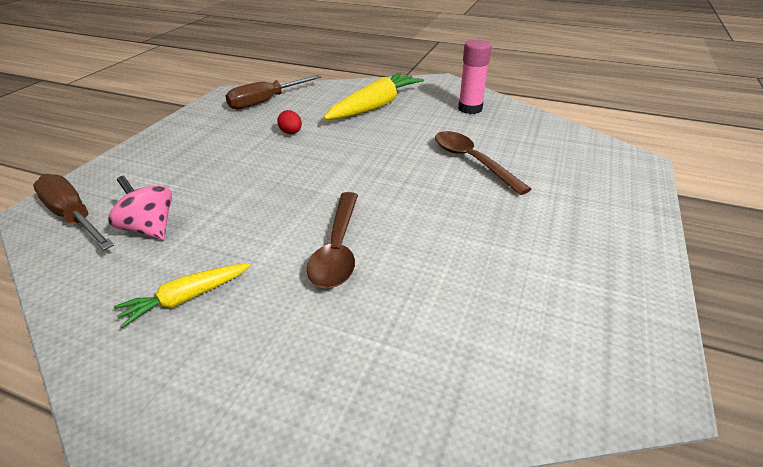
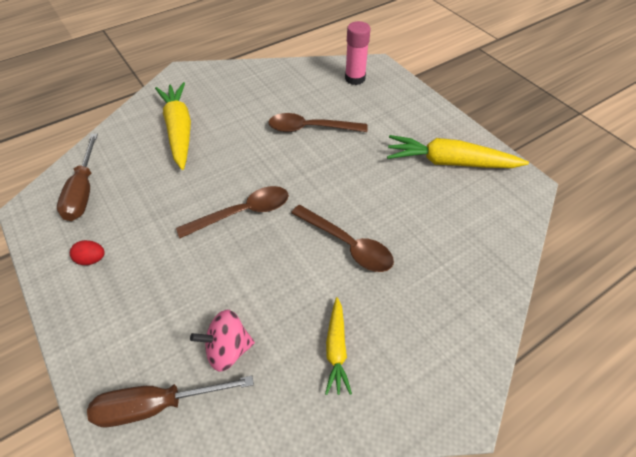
camera: 55 degrees left, 15 degrees up
red egg [277,110,302,134] -> red egg moved to [70,240,105,265]
pink glue stick [458,40,492,114] -> pink glue stick moved to [345,21,371,85]
none -> brown spoon [176,186,289,238]
none -> yellow carrot [387,135,529,168]

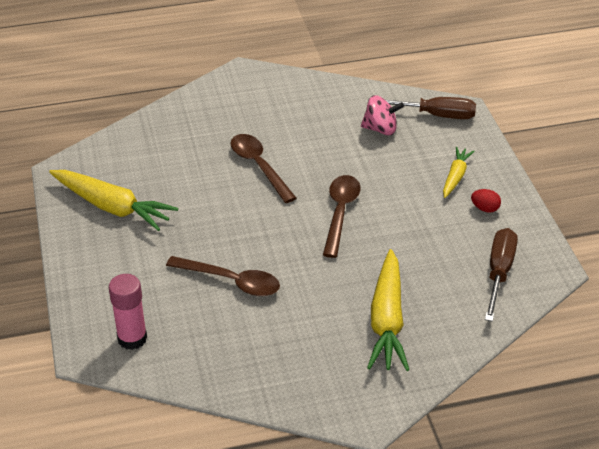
camera: 160 degrees left, 10 degrees down
brown spoon [176,186,289,238] -> brown spoon turned 105 degrees clockwise [323,175,361,258]
yellow carrot [325,297,352,395] -> yellow carrot moved to [443,147,475,198]

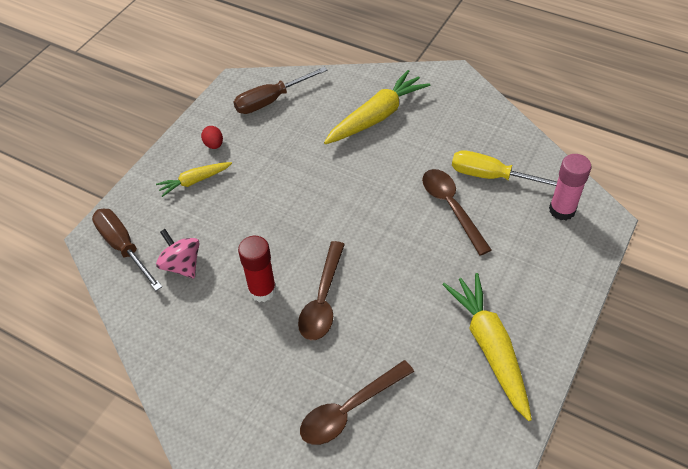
camera: 135 degrees left, 10 degrees up
brown spoon [323,175,361,258] -> brown spoon moved to [300,360,414,445]
none -> red glue stick [238,236,276,302]
none -> yellow screwdriver [452,150,557,186]

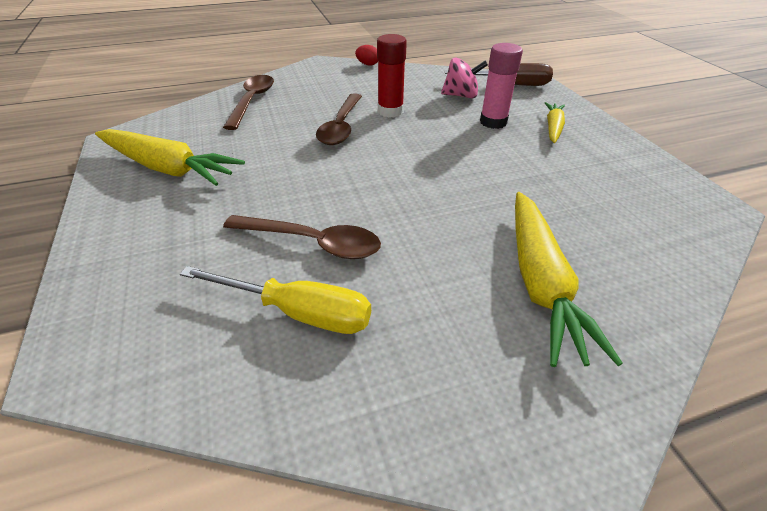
camera: 130 degrees right, 10 degrees down
red egg [201,126,223,149] -> red egg moved to [355,45,378,66]
brown screwdriver [234,67,327,114] -> none
brown spoon [298,241,345,340] -> brown spoon turned 135 degrees counterclockwise [316,93,362,145]
yellow screwdriver [452,150,557,186] -> yellow screwdriver turned 45 degrees clockwise [180,266,371,334]
pink glue stick [549,154,592,220] -> pink glue stick moved to [480,43,523,129]

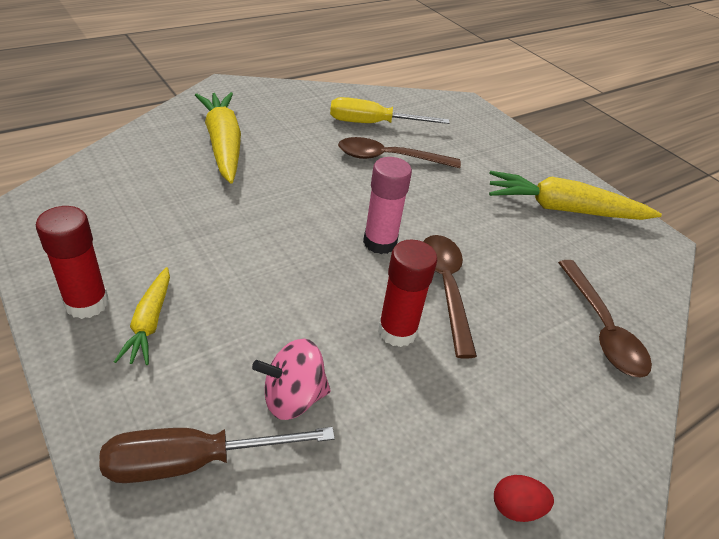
camera: 160 degrees right, 0 degrees up
pink glue stick [480,43,523,129] -> pink glue stick moved to [363,157,412,254]
none -> red glue stick [36,206,109,319]

